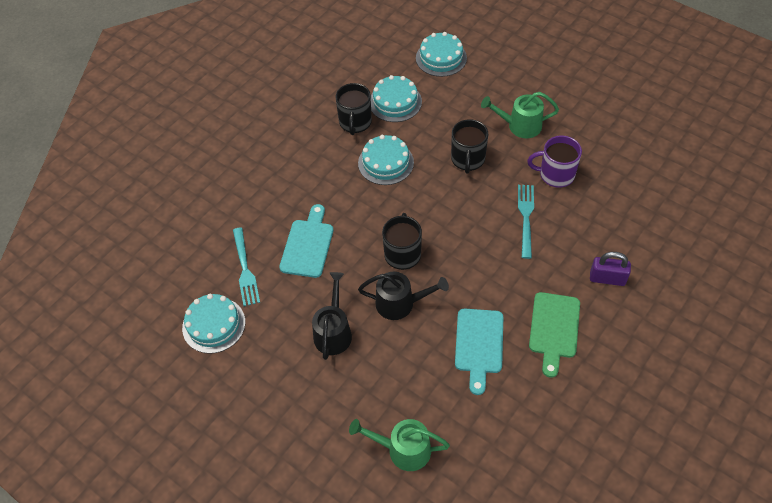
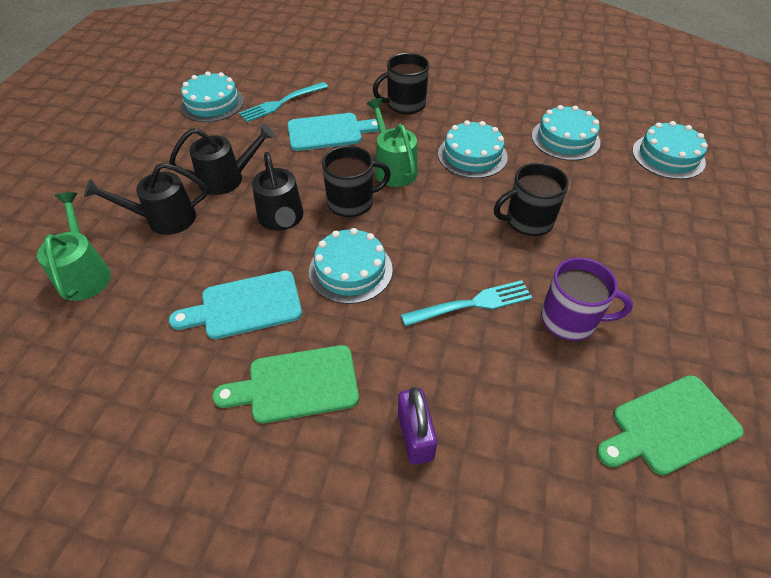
camera: 65 degrees right, 5 degrees down
black mug [336,83,372,135] -> black mug moved to [373,53,429,114]
green watering can [481,92,559,138] -> green watering can moved to [367,98,418,187]
purple mug [527,135,582,188] -> purple mug turned 120 degrees clockwise [541,257,633,341]
none -> black watering can [84,162,208,235]
none -> turquoise cake [309,228,393,304]
none -> green cutting board [597,375,744,475]

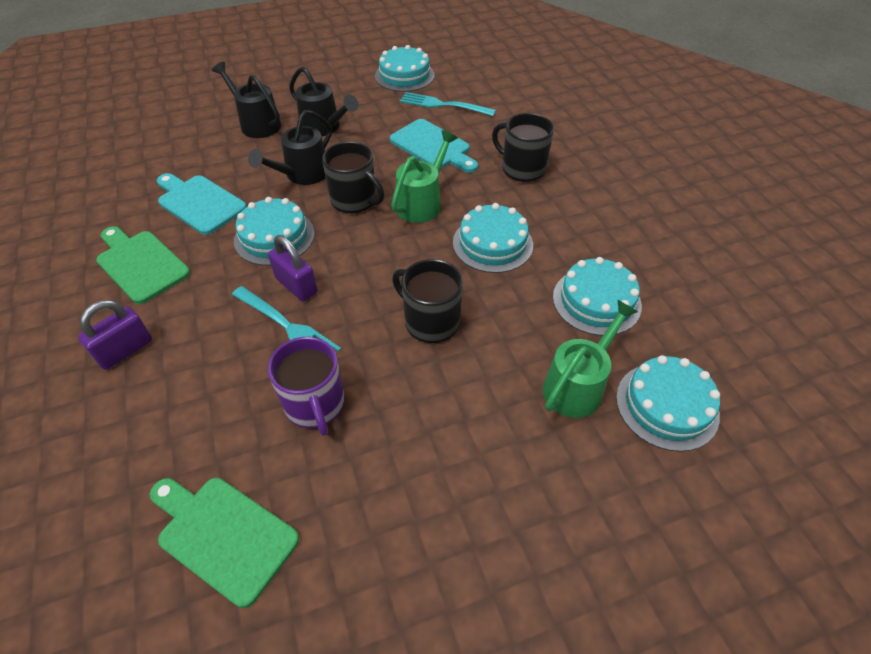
camera: 55 degrees right, 0 degrees up
green watering can [37,192,111,301] -> green watering can moved to [543,300,638,418]
none -> purple padlock [268,235,318,301]

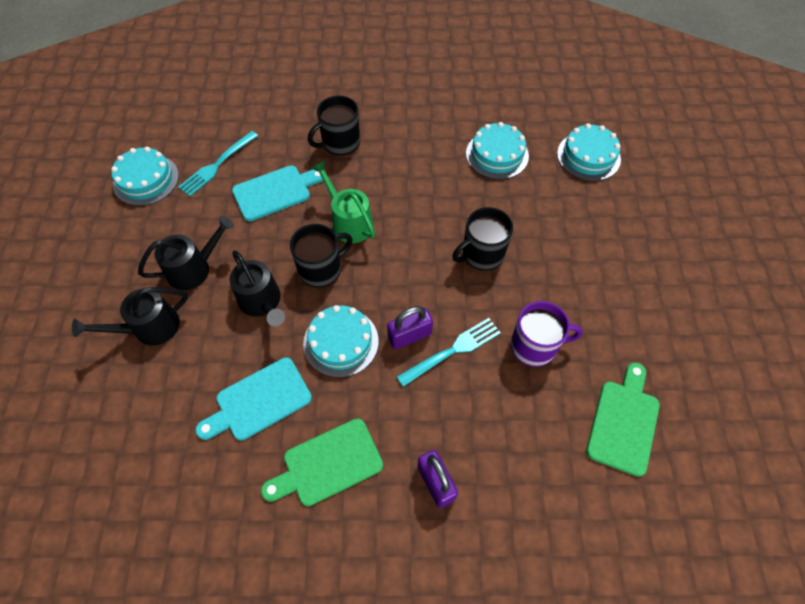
camera: 70 degrees left, 10 degrees up
green cutting board [150,478,299,608] -> green cutting board turned 150 degrees clockwise [586,362,660,477]
turquoise cake [453,203,533,273] -> none
green watering can [543,300,638,418] -> none

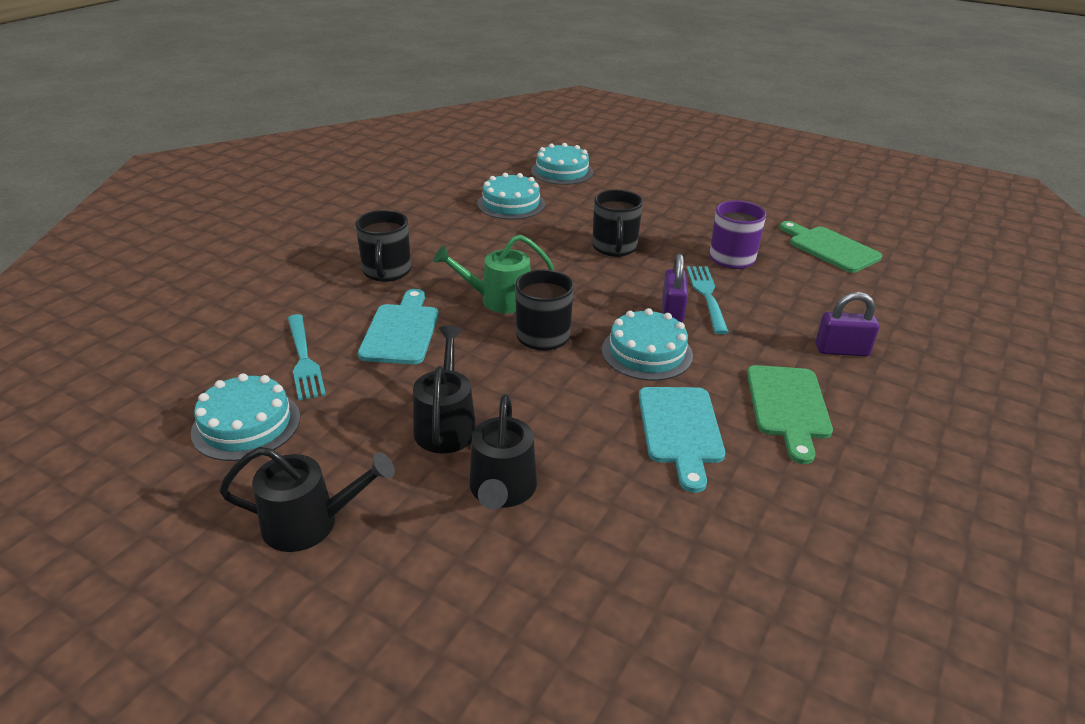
camera: 60 degrees left, 25 degrees down
black watering can [229,250,285,327] -> black watering can moved to [219,447,395,552]

